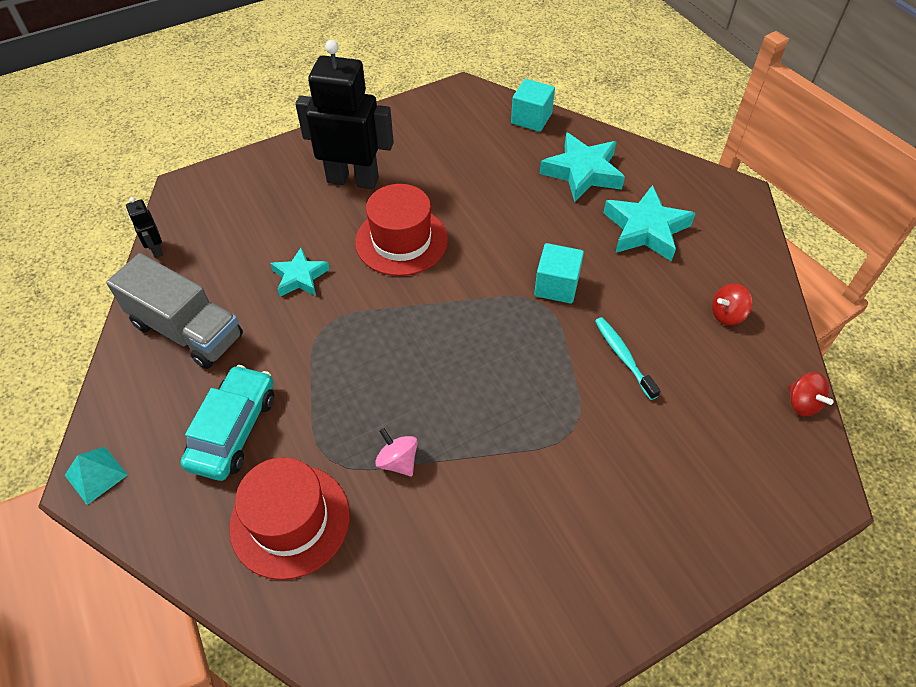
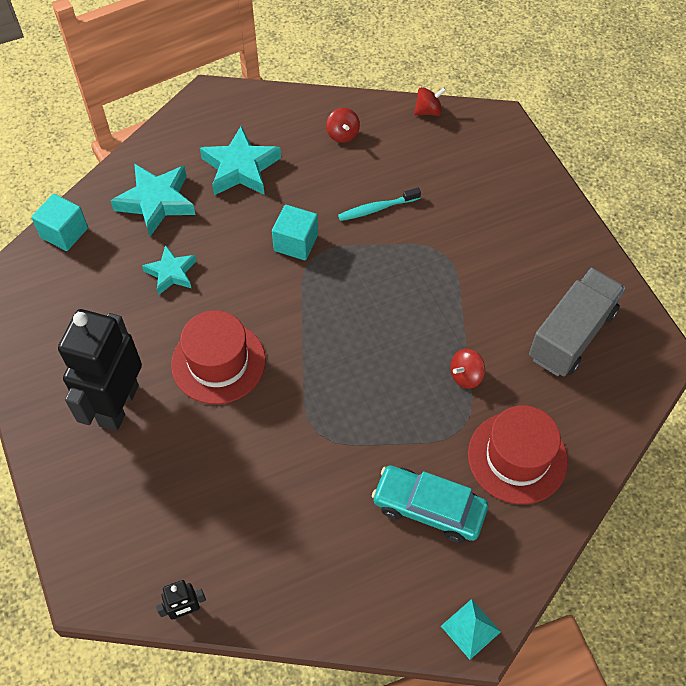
camera: 85 degrees left, 5 degrees up
grey truck [106,253,243,369] -> grey truck moved to [529,268,625,376]
turquoise star [270,248,330,296] -> turquoise star moved to [142,245,196,295]
pink spinning top [375,428,418,477] -> red spinning top [450,349,485,389]

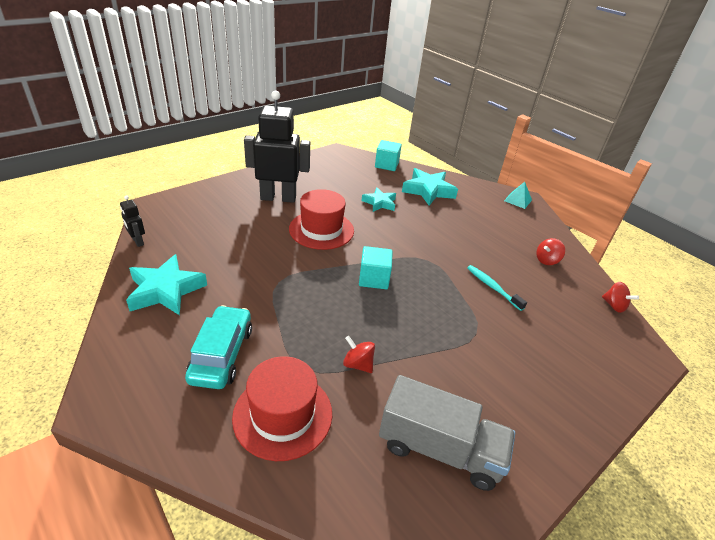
camera: 70 degrees right, 20 degrees down
turquoise star [200,126,281,195] -> turquoise star moved to [126,254,207,315]
turquoise cube [272,205,318,260] -> turquoise cube moved to [359,246,393,289]
turquoise pyramid [441,599,501,660] -> turquoise pyramid moved to [504,182,532,209]

